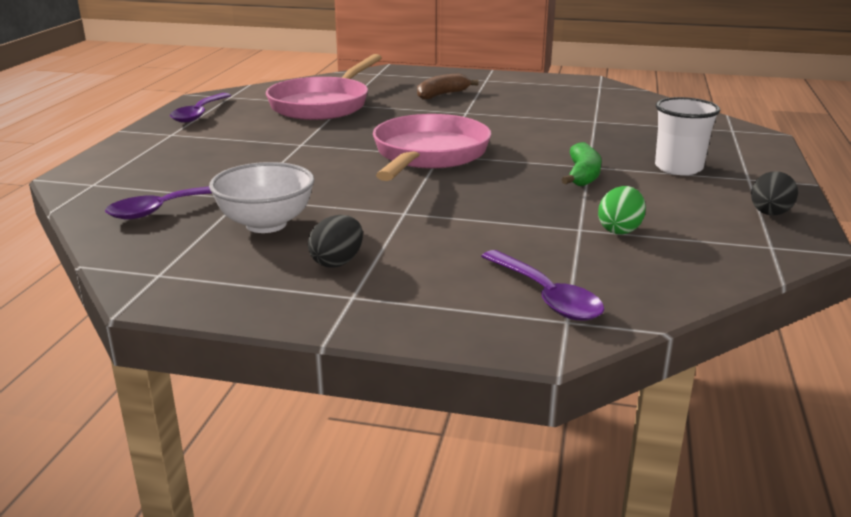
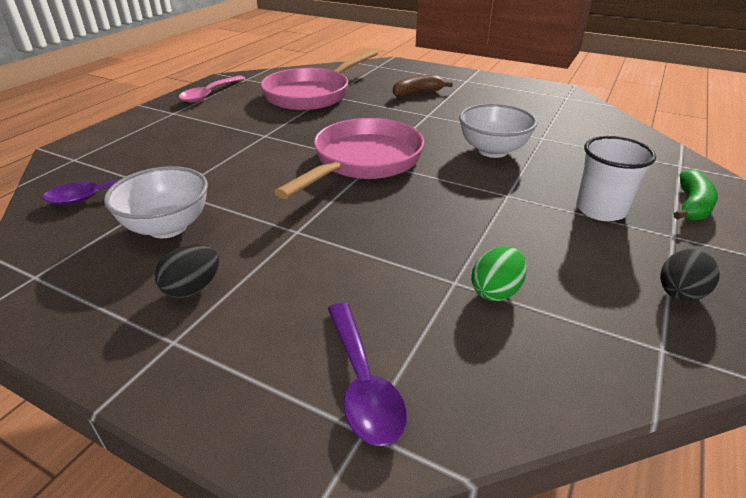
camera: 15 degrees right, 10 degrees up
purple spoon [170,93,231,122] -> pink spoon [179,75,245,102]
green banana [562,142,602,186] -> green banana moved to [674,169,718,221]
none -> white bowl [459,104,537,158]

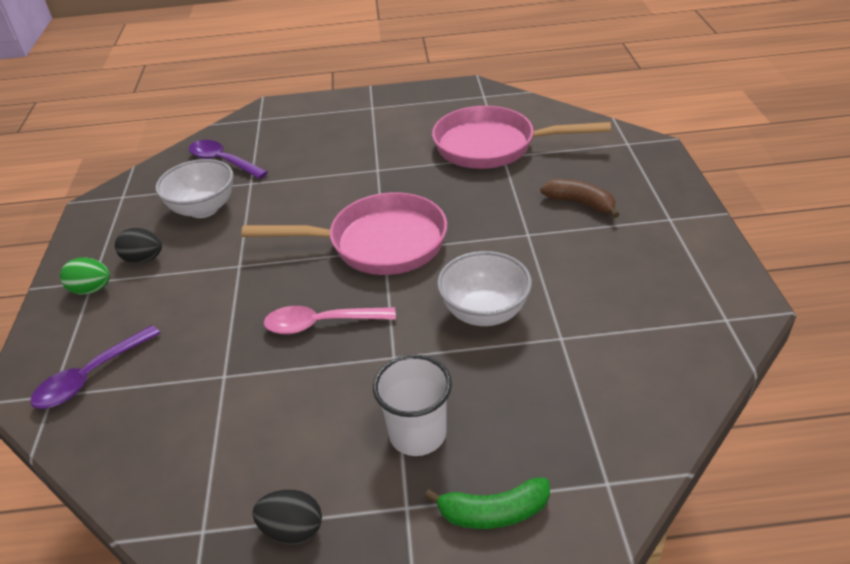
camera: 60 degrees right, 5 degrees up
pink spoon [179,75,245,102] -> pink spoon moved to [264,306,396,334]
green egg [471,247,527,301] -> green egg moved to [60,258,110,294]

